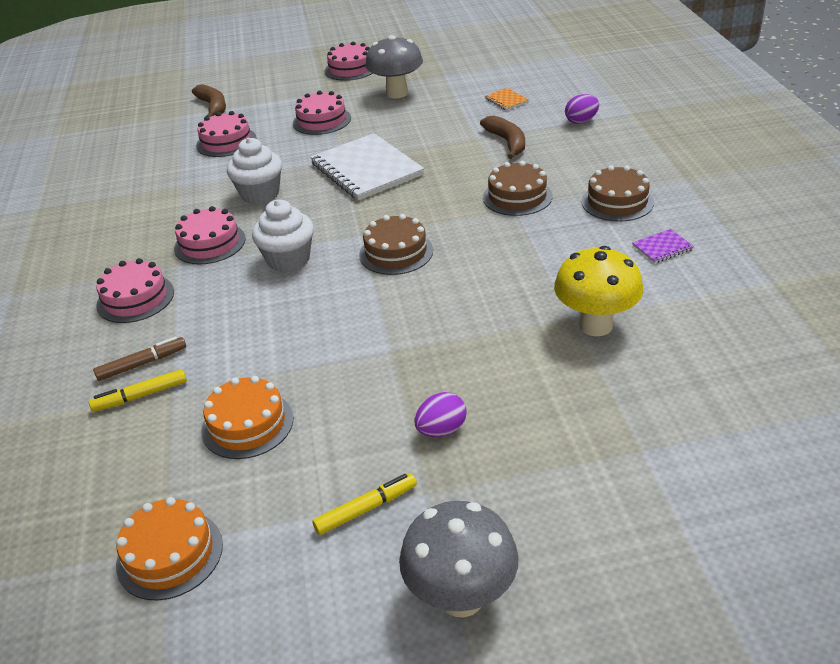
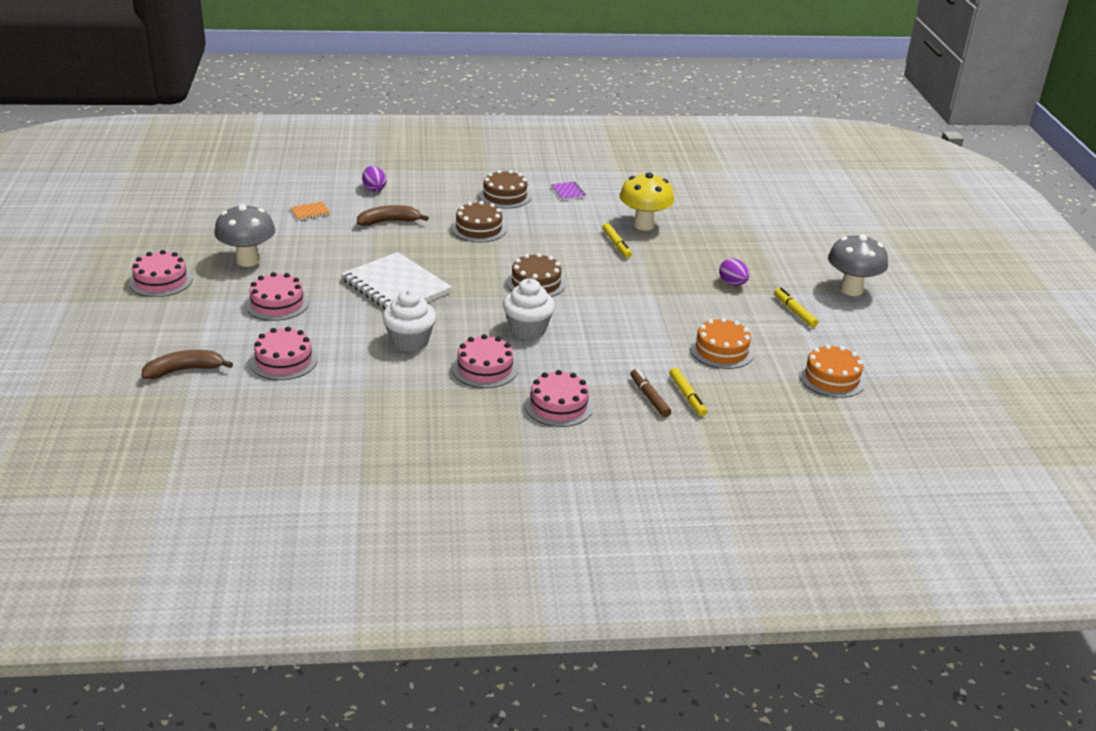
camera: 90 degrees left, 5 degrees down
white notebook [310,133,424,200] -> white notebook turned 75 degrees clockwise [341,252,452,309]
none -> yellow marker [602,223,632,258]

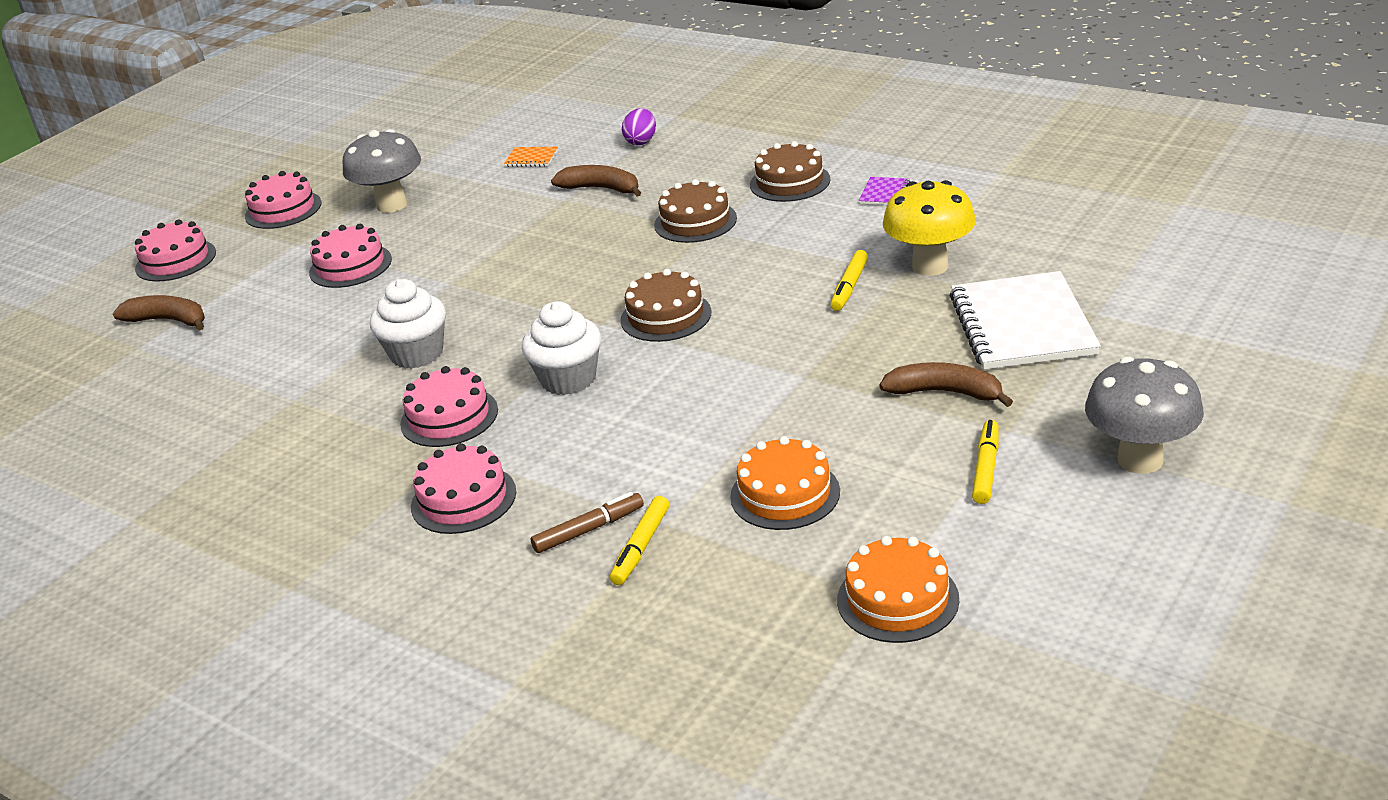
camera: 45 degrees right, 0 degrees up
pink cake [250,327,318,380] -> pink cake moved to [135,219,216,281]
white notebook [341,252,452,309] -> white notebook moved to [950,271,1101,370]
brown marker [630,369,671,417] -> brown marker turned 45 degrees clockwise [531,492,644,553]
purple egg [719,258,749,286] -> brown banana [879,362,1013,407]

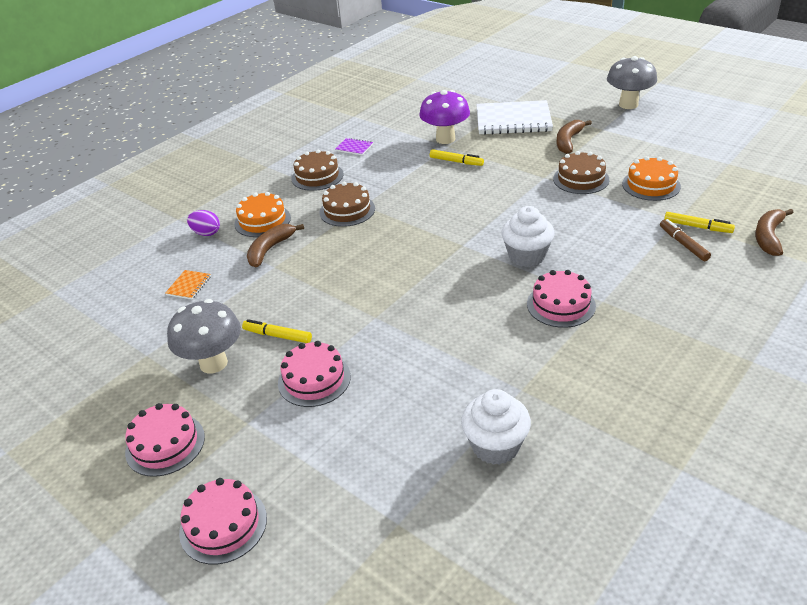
camera: 85 degrees left, 5 degrees up
brown banana [113,295,205,331] -> brown banana moved to [755,209,793,256]
white cupcake [370,279,446,369] -> white cupcake moved to [461,389,531,465]
pink cake [411,443,516,534] -> none
brown cake [620,269,711,342] -> brown cake moved to [553,151,609,194]
orange cake [837,536,959,643] -> orange cake moved to [235,192,291,237]
yellow mushroom [883,180,976,276] -> purple mushroom [419,90,470,144]
yellow marker [972,420,999,504] -> yellow marker moved to [242,319,312,343]

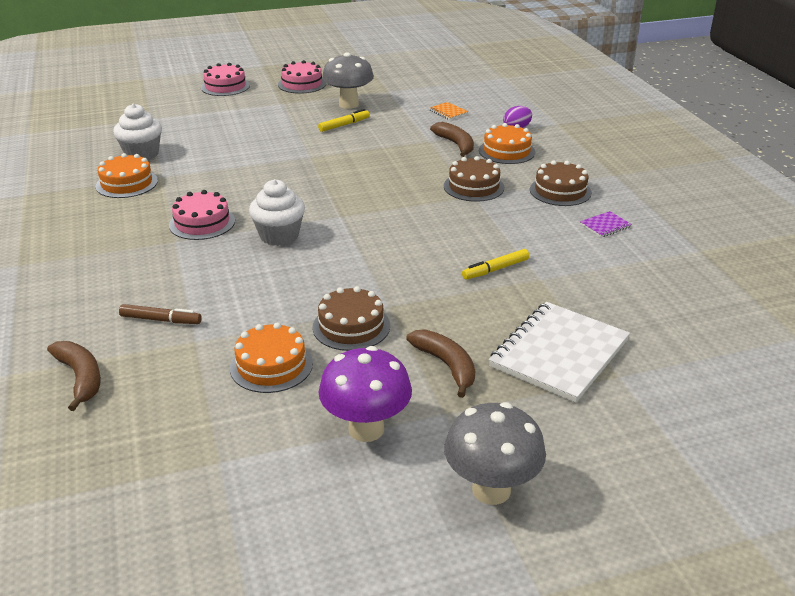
camera: 120 degrees right, 5 degrees down
pink cake [278,341,351,407] -> none
purple mushroom [419,90,470,144] -> purple mushroom moved to [319,346,412,442]
yellow marker [664,212,735,233] -> none
none -> orange cake [96,153,158,198]

